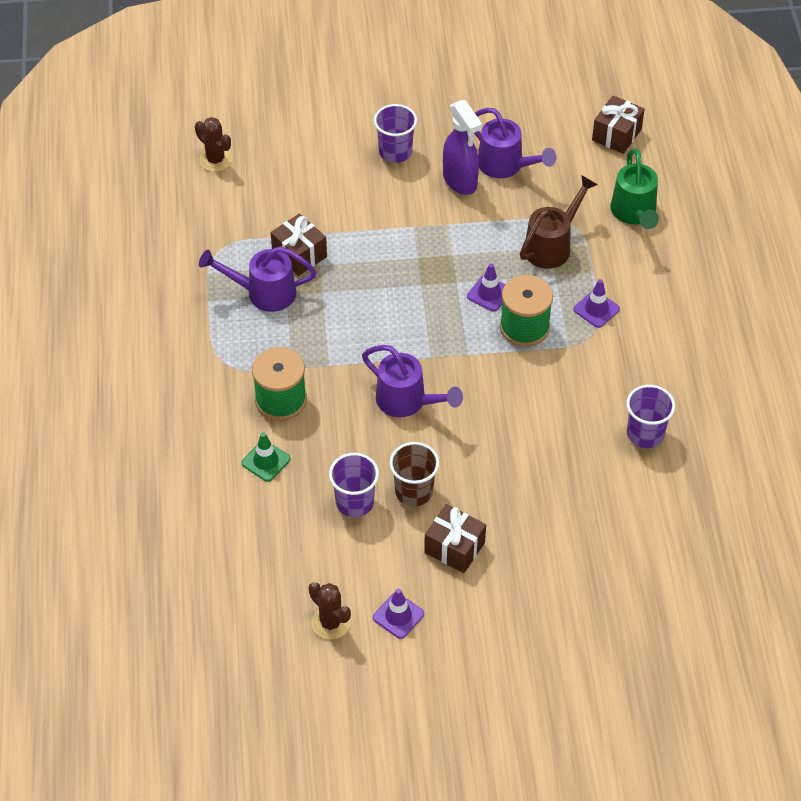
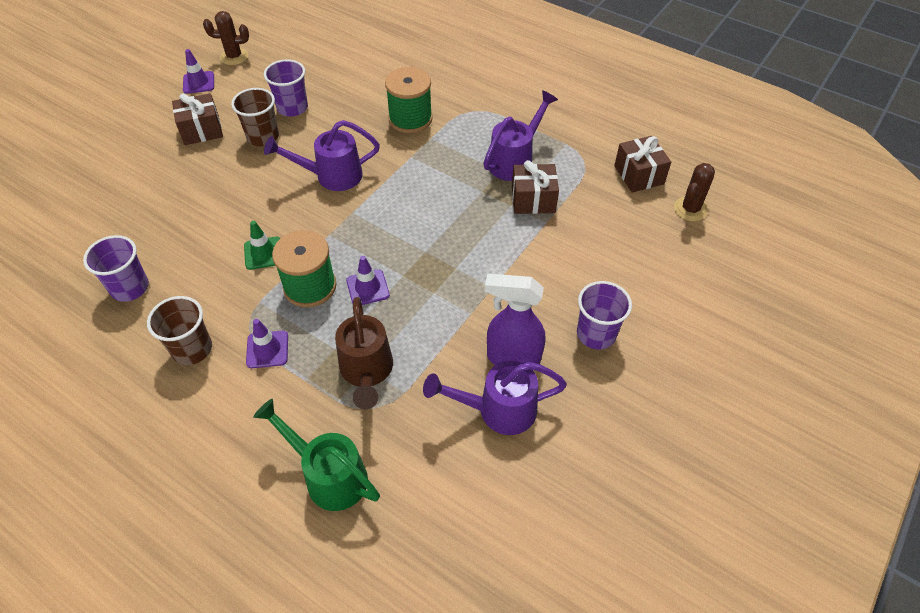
camera: 130 degrees right, 0 degrees up
brown cactus [195,117,232,172] -> brown cactus turned 45 degrees counterclockwise [674,163,715,221]
green traffic cone [242,432,290,482] -> green traffic cone moved to [244,221,280,270]
brown gift [592,95,645,154] -> brown gift moved to [614,136,671,192]
none -> brown cup [147,296,212,365]

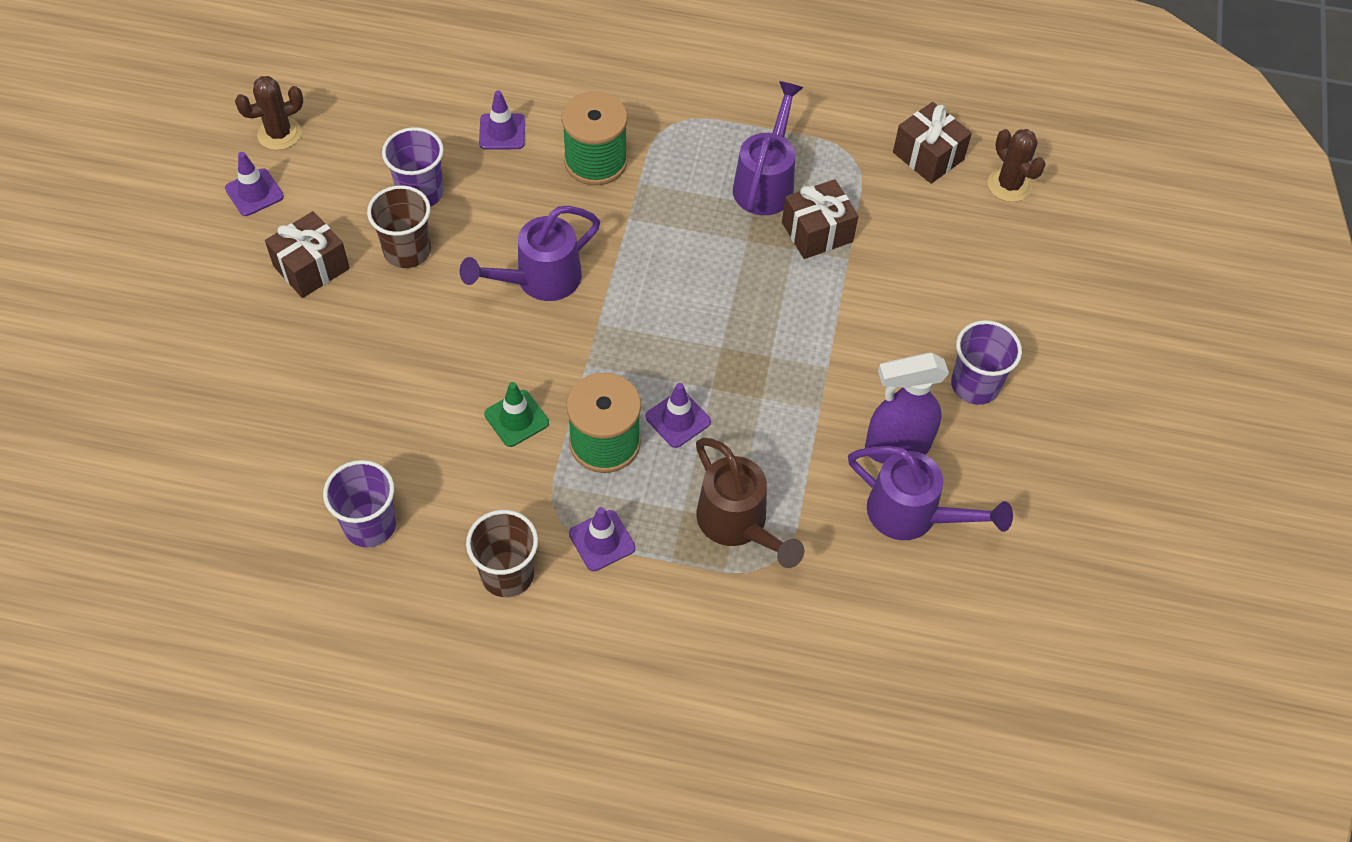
camera: 25 degrees left, 5 degrees up
green watering can [253,399,380,511] -> none
purple watering can [423,361,567,435] -> purple watering can turned 120 degrees counterclockwise [848,446,1013,540]
brown cactus [674,163,715,221] -> brown cactus turned 45 degrees counterclockwise [988,129,1046,202]
none -> purple traffic cone [479,90,525,149]

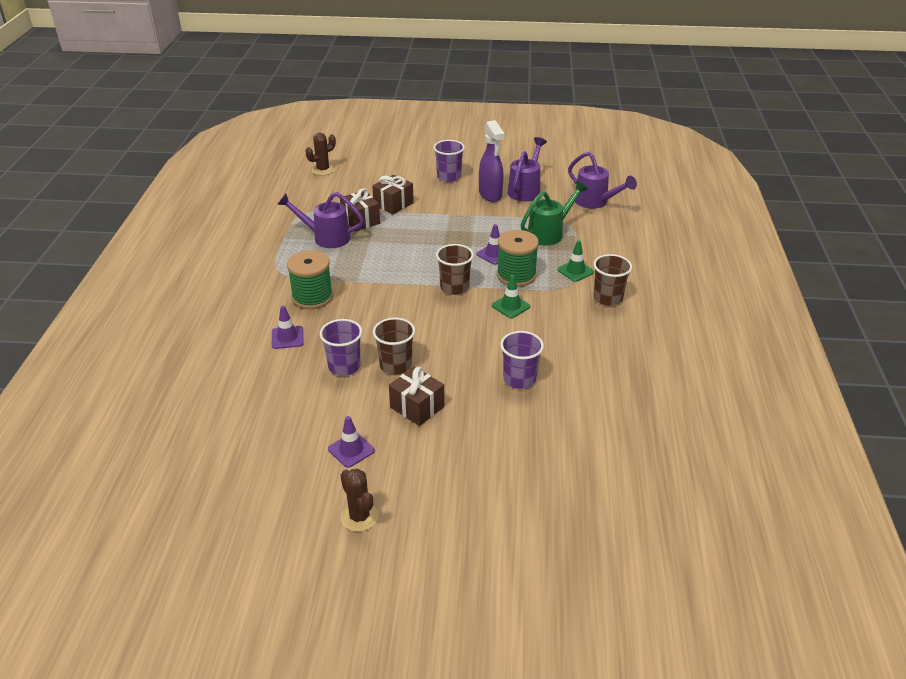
camera: 95 degrees left, 20 degrees down
brown cactus [235,76,303,150] -> brown cactus moved to [341,469,379,532]
purple cup [323,460,396,547] -> purple cup moved to [500,331,544,389]
purple watering can [460,206,600,301] -> purple watering can moved to [568,152,637,209]
purple traffic cone [569,507,635,571] -> green traffic cone [557,240,594,282]
brown watering can [696,438,804,568] -> green watering can [521,181,588,246]
brown gift [893,102,972,184] -> brown gift moved to [372,175,414,214]
none -> brown cup [436,244,474,295]

